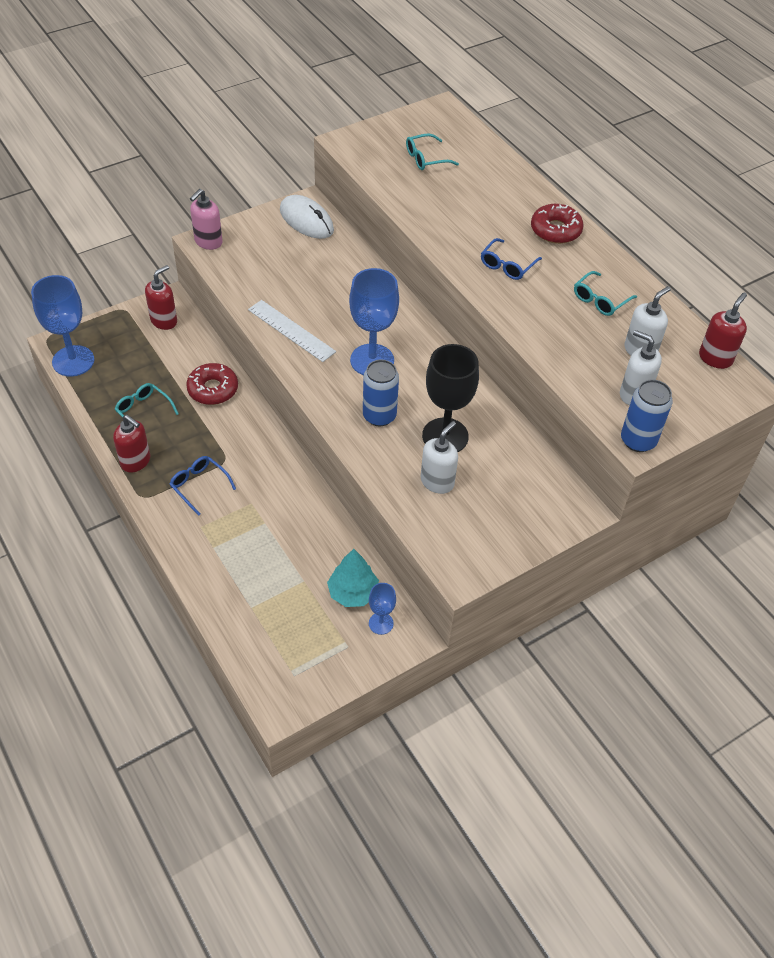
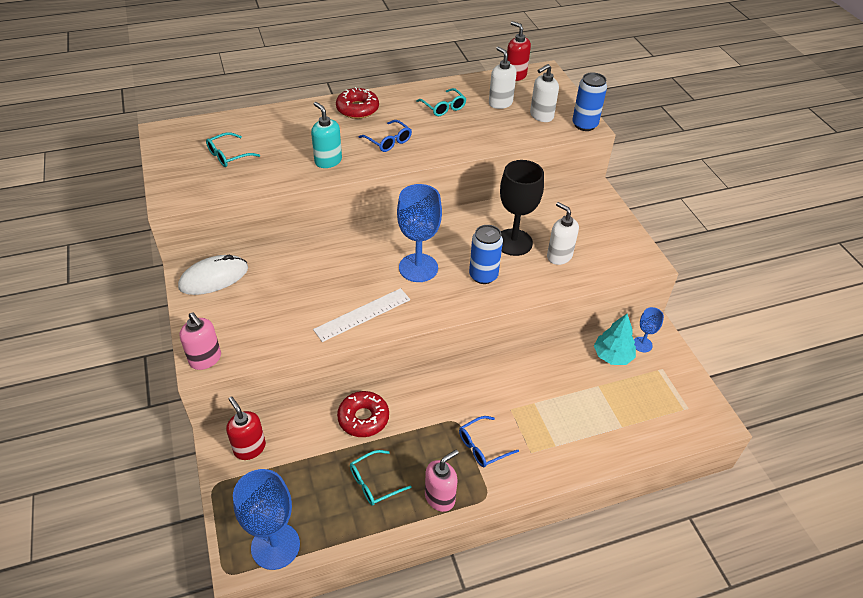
camera: 75 degrees left, 5 degrees down
red soap dispenser [113,415,150,472] -> pink soap dispenser [425,450,459,512]
turquoise glasses [406,134,459,170] -> turquoise glasses turned 60 degrees clockwise [206,132,260,167]
none -> turquoise soap dispenser [311,102,342,168]

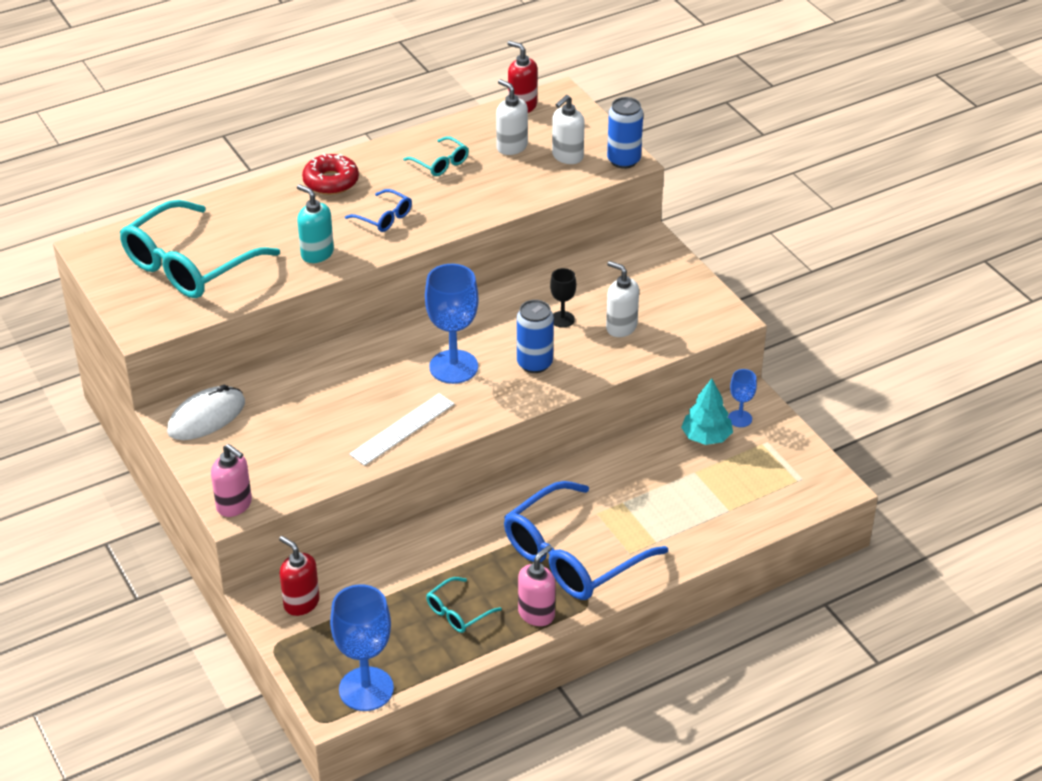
camera: 10 degrees left, 5 degrees down
turquoise glasses [206,132,260,167] -> turquoise glasses [120,200,280,298], size x2.24
red donut [337,391,389,437] -> none
blue glasses [459,416,519,467] -> blue glasses [504,481,668,600], size x2.24
black goblet [500,160,544,256] -> black goblet [550,268,576,328], size x0.51

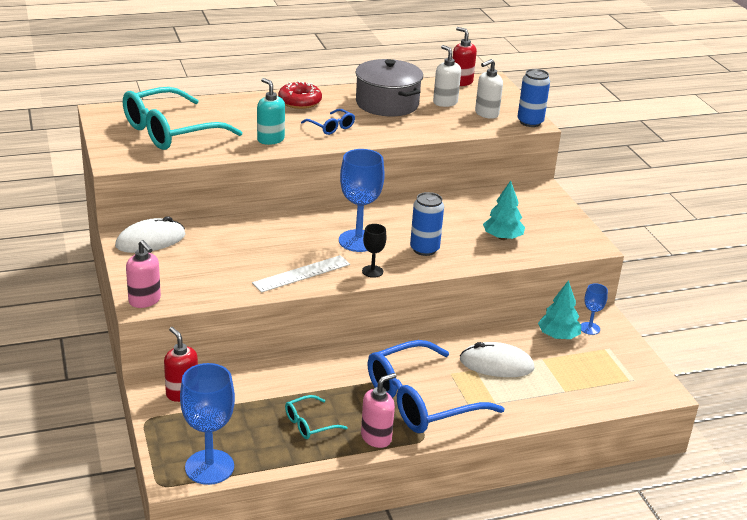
camera: 10 degrees right, 10 degrees down
turquoise glasses [403,136,469,176] -> grey pot [355,59,423,116]
black goblet [550,268,576,328] -> black goblet moved to [362,224,387,278]
white soap dispenser [606,261,639,337] -> turquoise tree [483,181,525,240]
none -> white mouse [460,342,534,377]

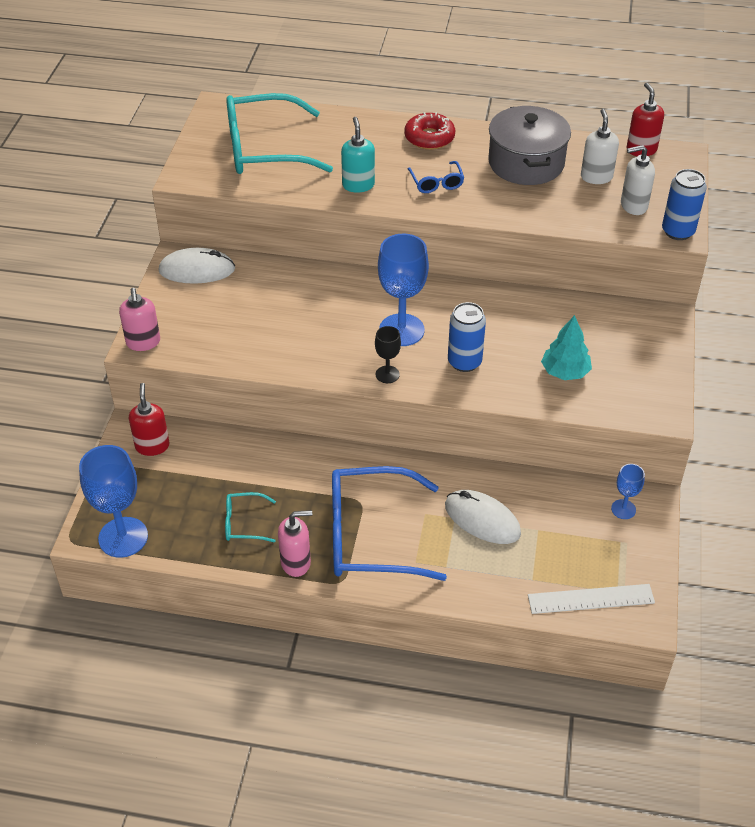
camera: 30 degrees right, 15 degrees up
white ruler [252,255,350,293] -> white ruler moved to [528,584,655,614]
turquoise tree [538,280,581,339] -> none

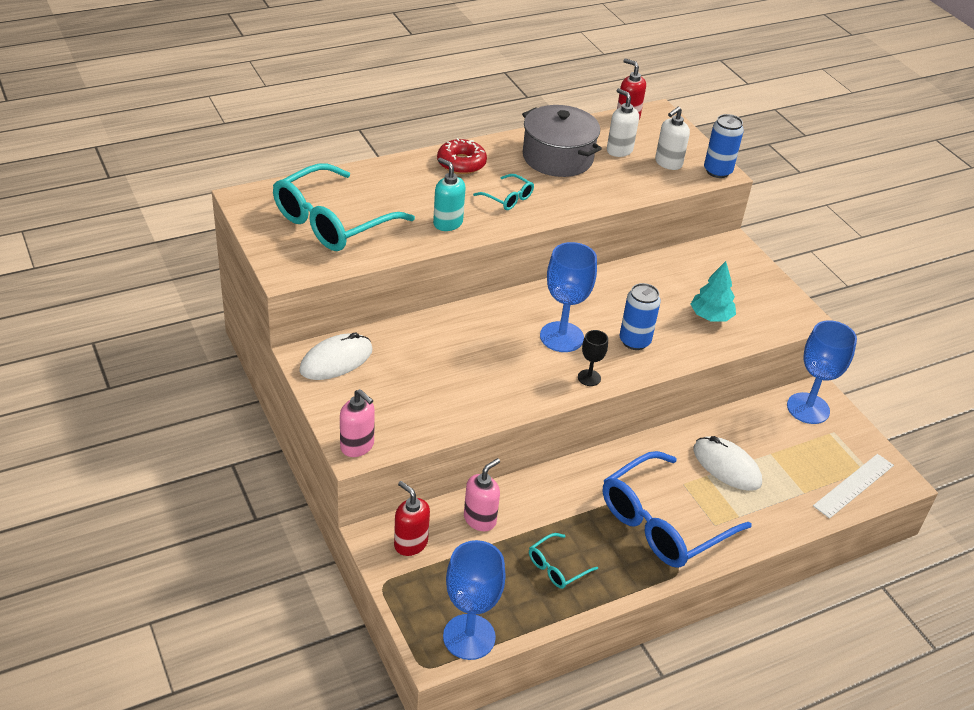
camera: 40 degrees left, 5 degrees down
pink soap dispenser [278,510,312,577] -> pink soap dispenser moved to [464,458,500,531]
blue glasses [408,161,464,193] -> turquoise glasses [473,174,534,210]
white mouse [445,490,521,544] -> white mouse turned 45 degrees clockwise [693,436,762,491]
blue goblet [611,464,645,519] -> blue goblet [787,320,857,424], size x1.96

